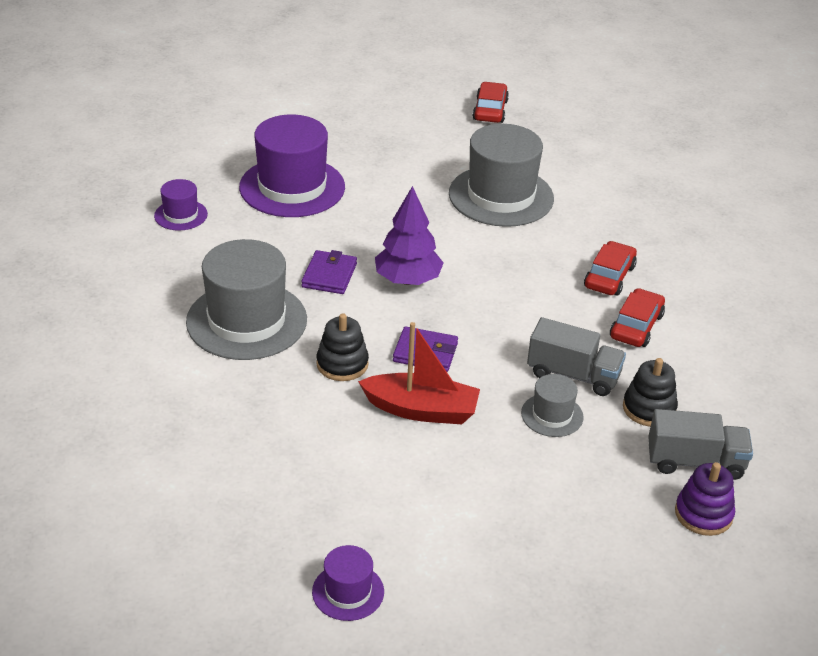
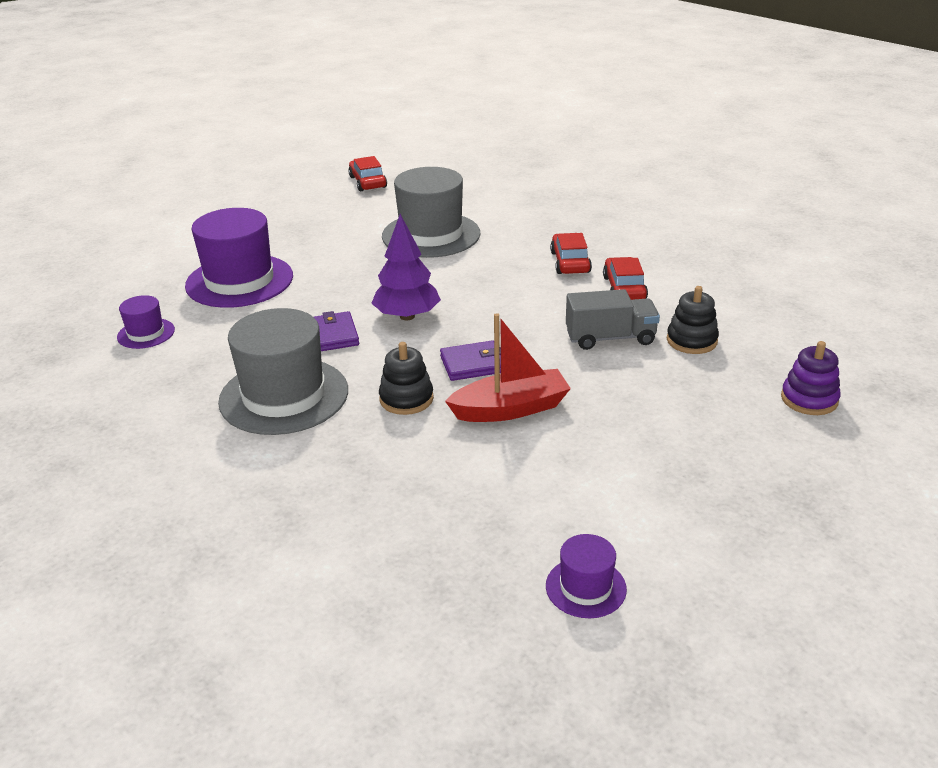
camera: 25 degrees left, 5 degrees down
grey hat [521,374,584,437] -> none
grey truck [648,409,753,480] -> none

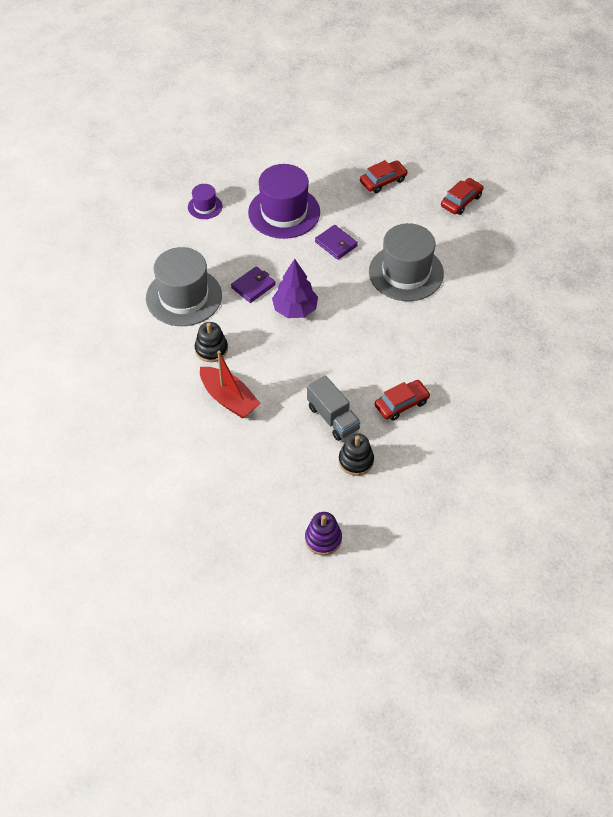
camera: 60 degrees right, 20 degrees up
purple wallet [440,340,501,381] -> purple wallet moved to [315,225,358,260]
purple hat [546,534,627,618] -> none
red car [550,233,592,274] -> red car moved to [360,160,408,193]

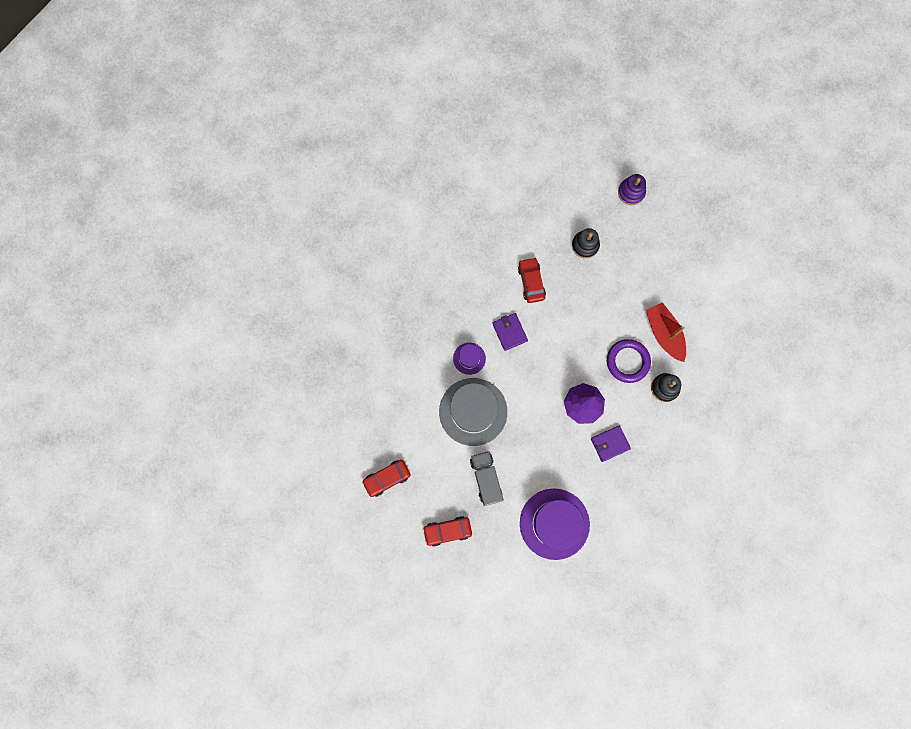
camera: 160 degrees left, 25 degrees up
grey hat [146,247,222,326] -> none
purple hat [188,184,222,219] -> purple hat moved to [453,343,486,375]
grey truck [307,375,360,441] -> grey truck moved to [470,451,504,506]
purple wallet [315,225,358,260] -> purple wallet moved to [492,313,528,351]
red car [375,380,430,421] -> red car turned 90 degrees clockwise [518,257,546,303]
none -> purple ring [607,339,651,383]

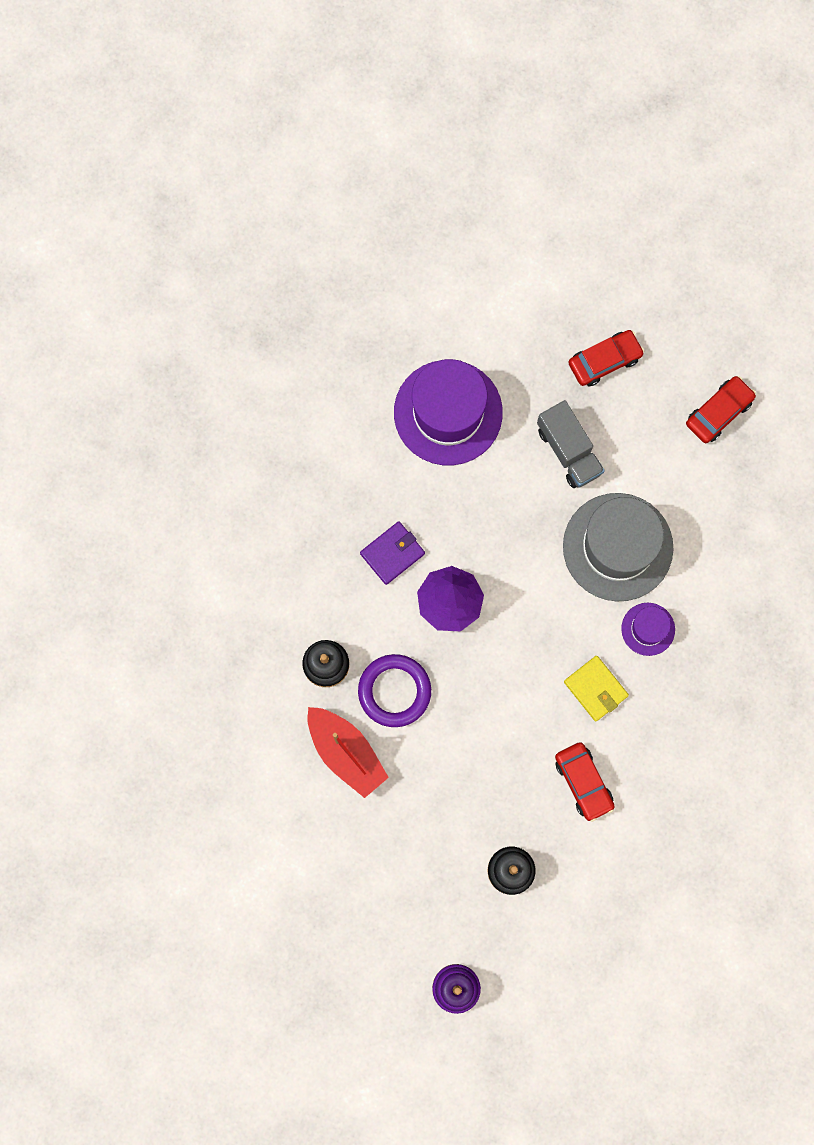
camera: 165 degrees right, 0 degrees up
purple wallet [492,313,528,351] -> yellow wallet [564,656,629,722]

